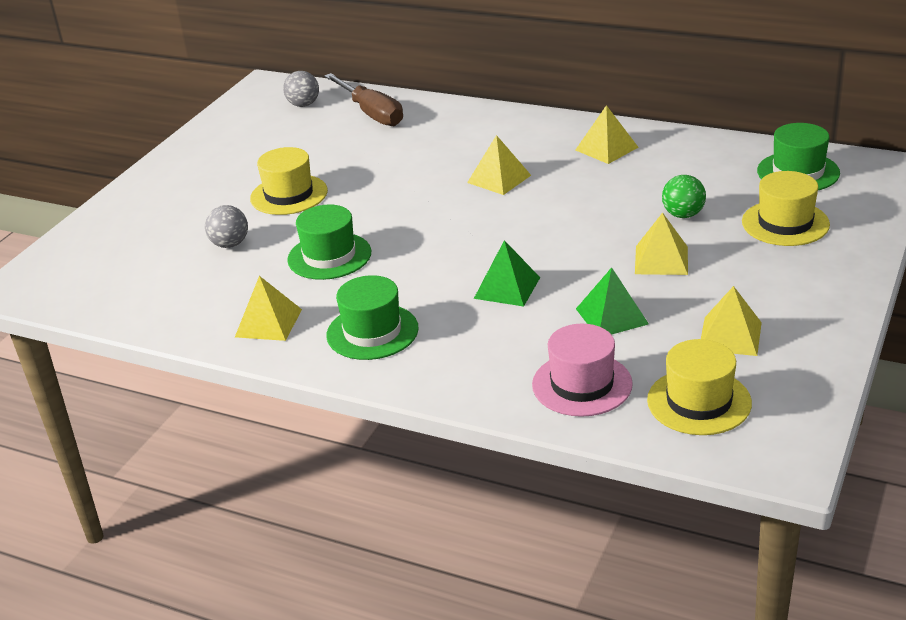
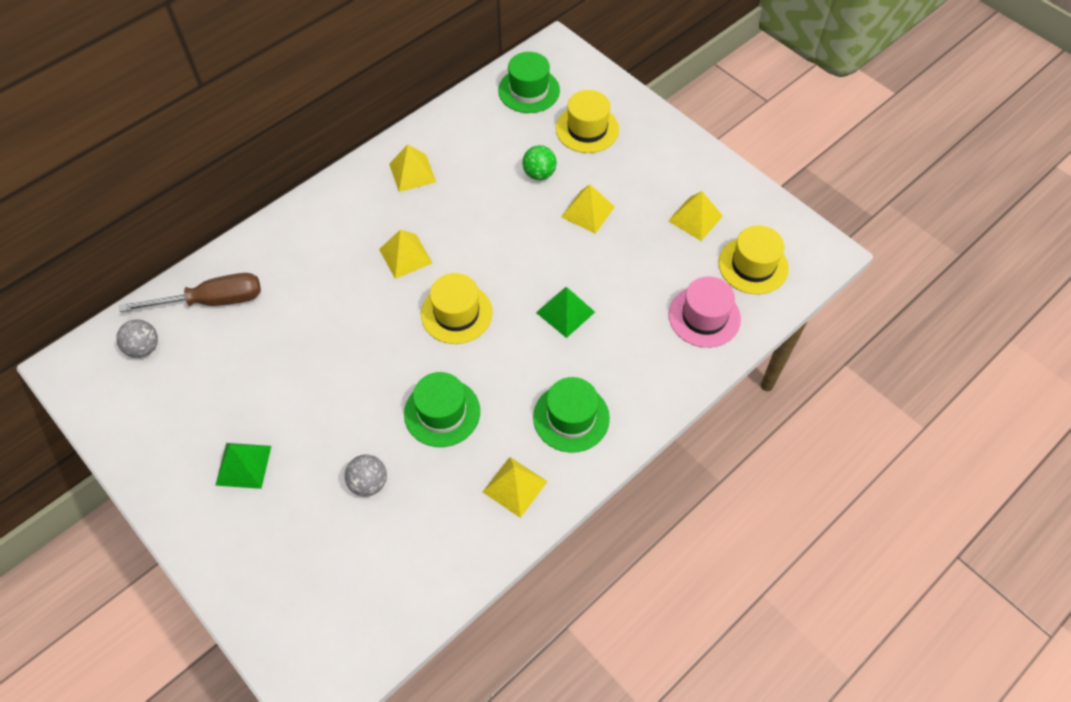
camera: 70 degrees left, 25 degrees up
yellow hat [250,147,328,215] -> yellow hat moved to [421,273,493,344]
green pyramid [576,267,649,335] -> green pyramid moved to [215,443,271,489]

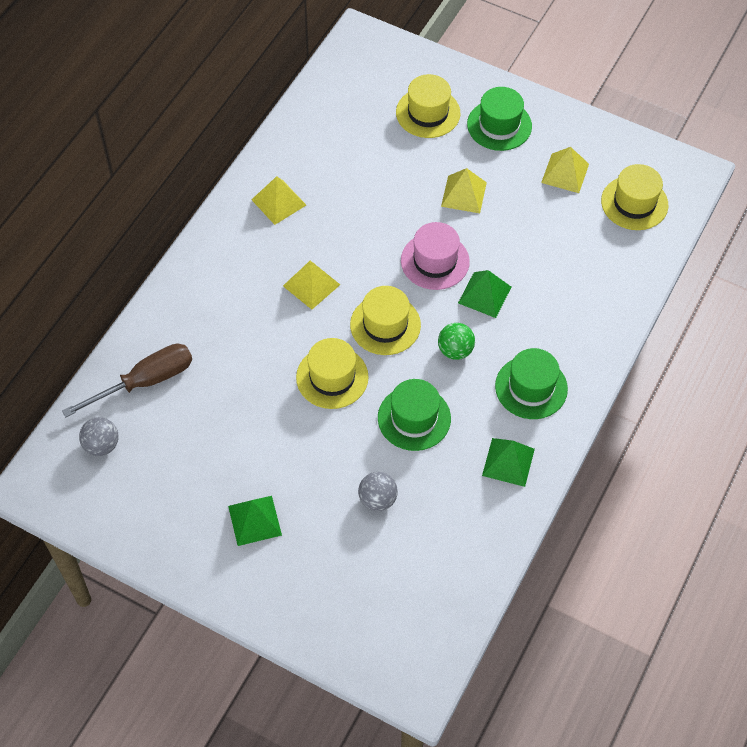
camera: 20 degrees left, 0 degrees up
yellow pyramid [483,457,548,518] -> green pyramid [482,438,535,487]
green hat [498,52,560,113] -> green hat moved to [467,87,532,151]
green ball [522,145,557,180] -> green ball moved to [438,323,475,360]
pink hat [669,277,741,348] -> pink hat moved to [401,222,470,290]
none -> yellow hat [296,338,369,409]

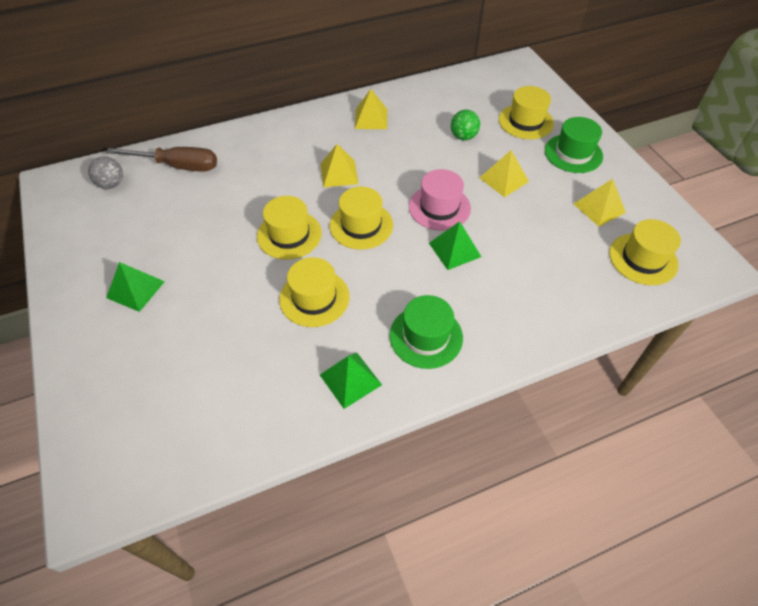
camera: 40 degrees right, 5 degrees down
grey ball [358,472,398,511] -> none
green hat [378,379,451,451] -> yellow hat [279,257,350,327]
green ball [438,323,475,360] -> green ball moved to [451,110,480,140]

